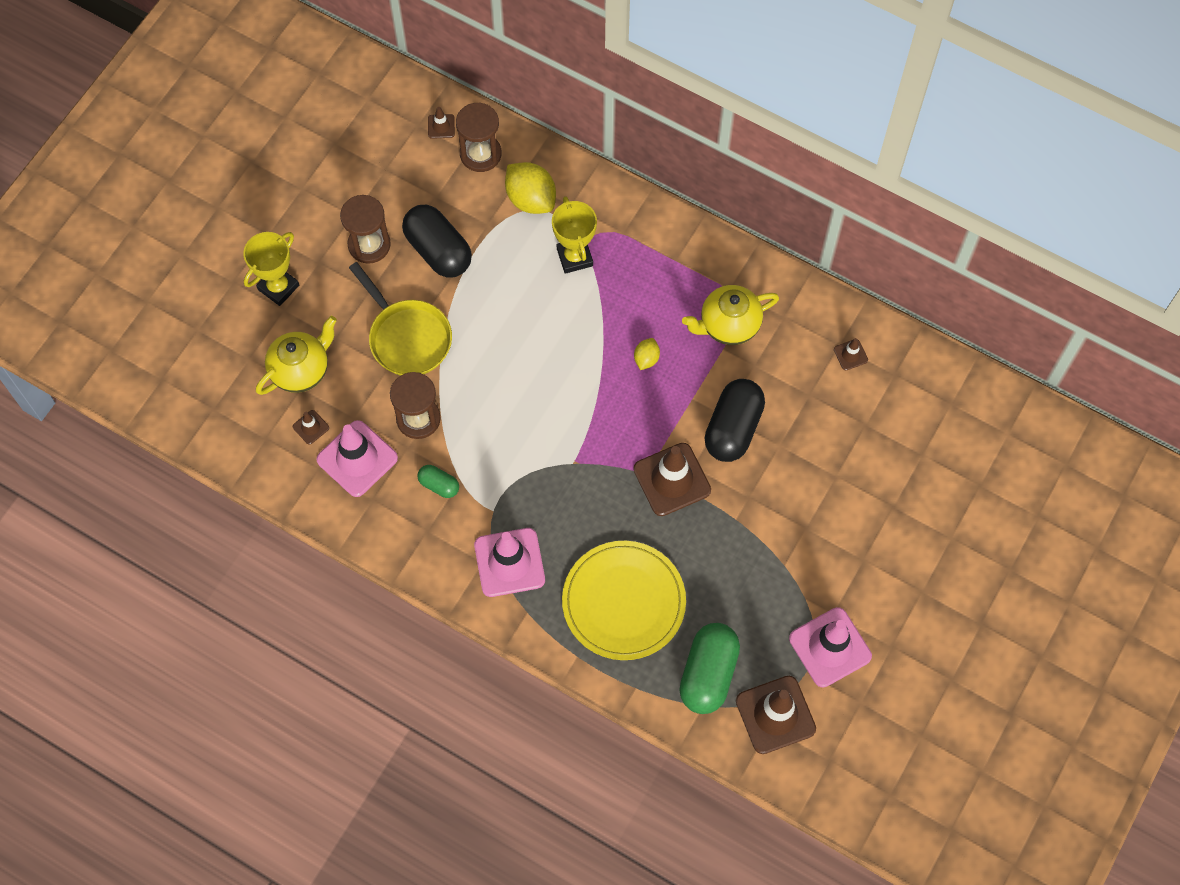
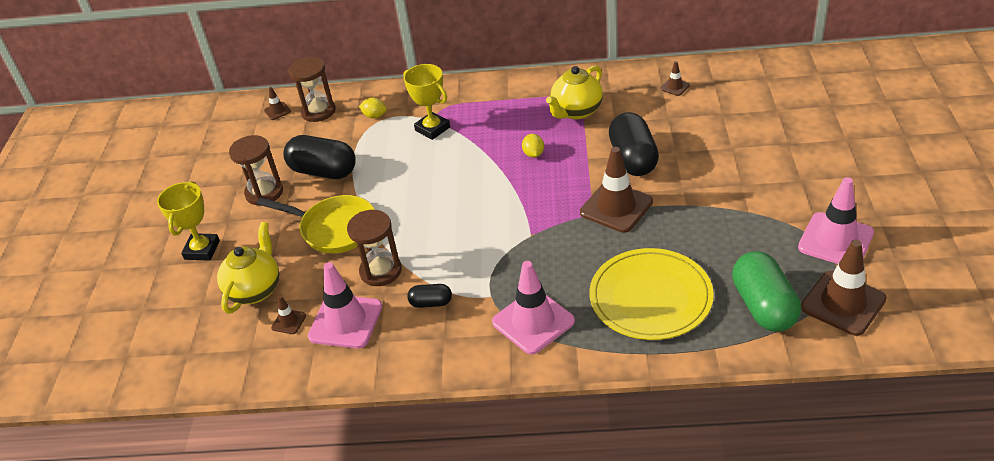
camera: 25 degrees left, 25 degrees down
green capsule [417,465,459,498] -> black capsule [407,284,452,308]
yellow lemon [505,162,556,214] -> yellow lemon [359,97,387,118], size x0.53

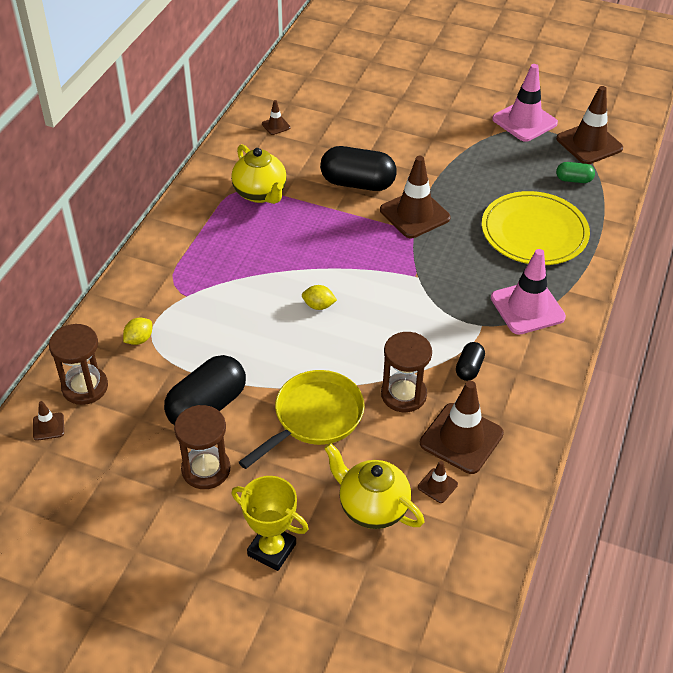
camera: 75 degrees left, 5 degrees up
pink traffic cone [308,262,382,349] -> brown traffic cone [420,381,504,474]
yellow trophy [403,64,450,140] -> none
yellow lemon [522,134,544,158] -> yellow lemon moved to [302,285,337,310]
green capsule [732,251,801,332] -> green capsule [556,162,595,183], size x0.50

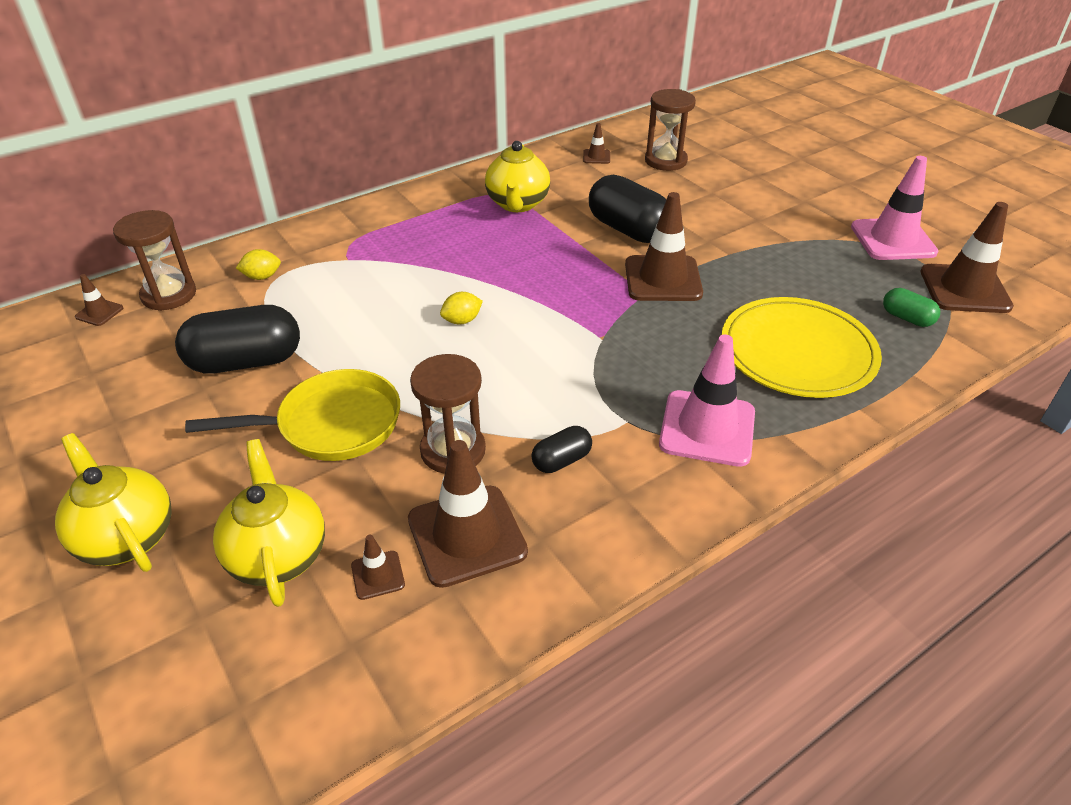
camera: 35 degrees right, 5 degrees down
brown hourglass [174,405,230,489] -> brown hourglass moved to [645,89,696,171]
yellow trophy [231,476,308,571] -> yellow teapot [55,433,171,572]
yellow lemon [302,285,337,310] -> yellow lemon turned 75 degrees counterclockwise [440,292,483,325]

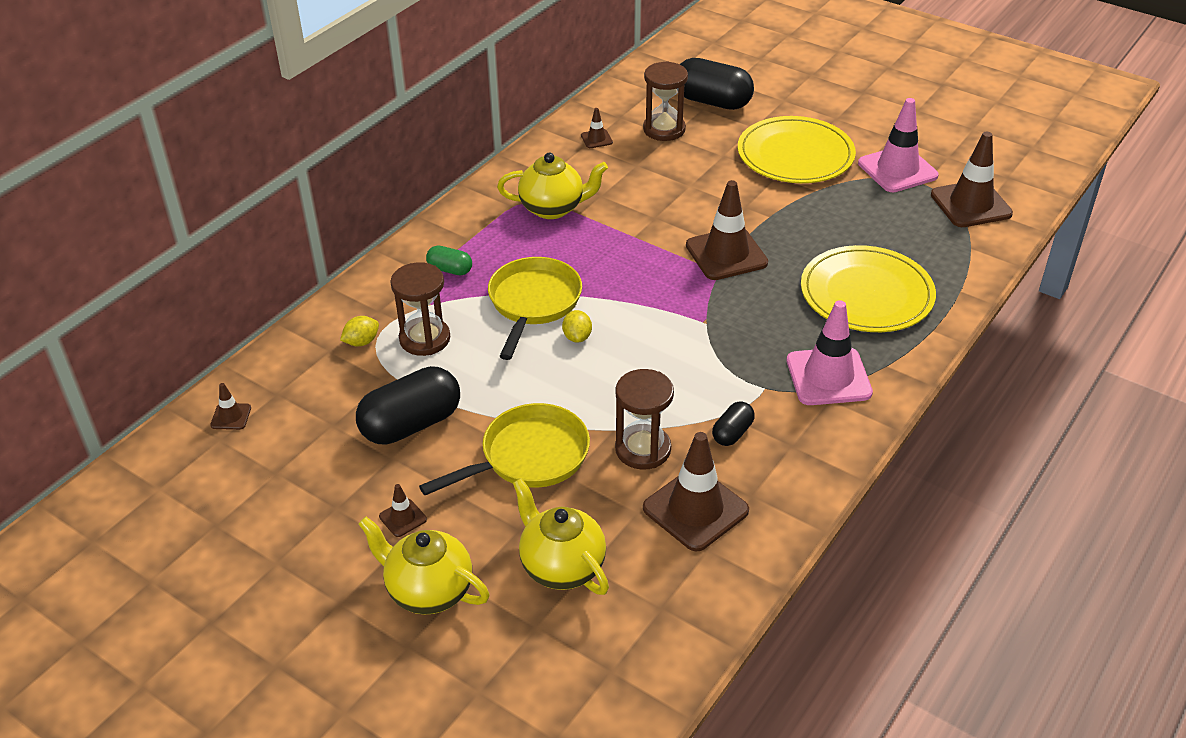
camera: 20 degrees left, 0 degrees up
brown hourglass [113,210,196,311] -> brown hourglass moved to [390,262,450,356]
brown traffic cone [351,535,405,600] -> brown traffic cone moved to [379,484,427,537]
yellow lemon [440,292,483,325] -> yellow lemon turned 45 degrees counterclockwise [562,310,592,343]
yellow teapot [485,141,550,212] -> yellow teapot turned 75 degrees counterclockwise [497,153,608,219]
black capsule [589,175,666,243] -> black capsule moved to [680,58,754,110]
green capsule [883,288,940,327] -> green capsule moved to [426,245,472,275]
none -> yellow pan [488,257,582,360]
none -> yellow plate [738,116,856,183]

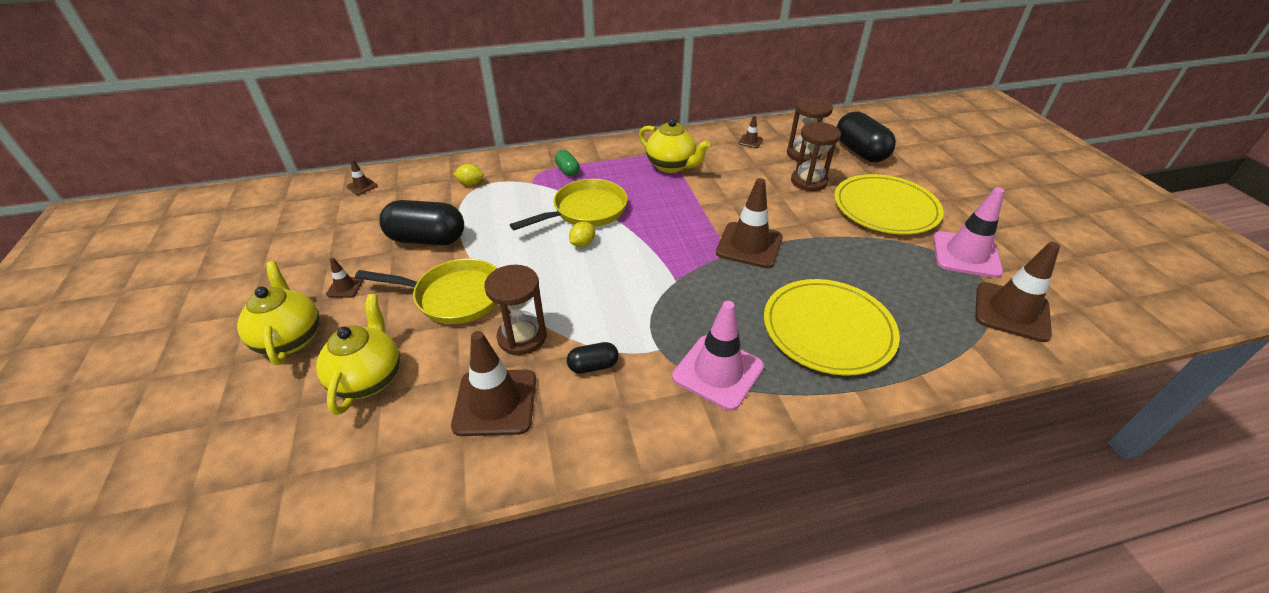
camera: 40 degrees right, 0 degrees up
brown hourglass [390,262,450,356] -> brown hourglass moved to [791,122,841,191]

